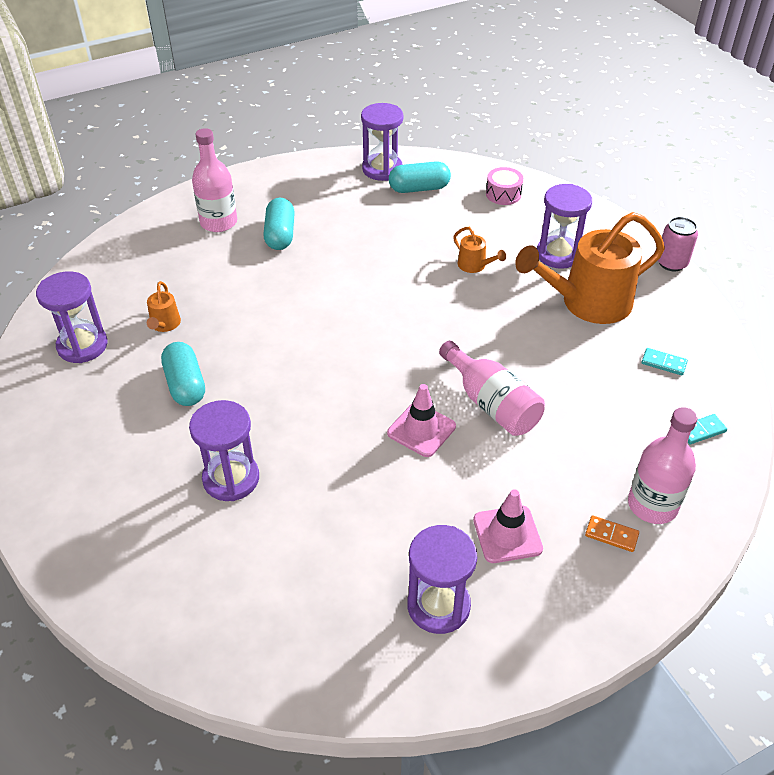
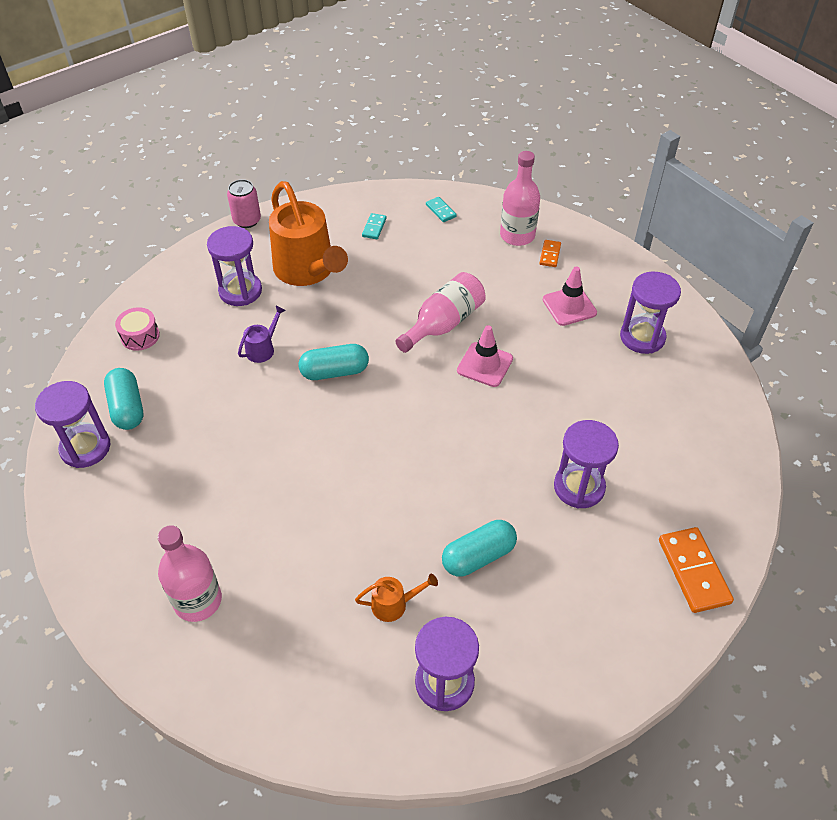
camera: 100 degrees left, 5 degrees up
turquoise capsule [263,198,295,250] -> turquoise capsule moved to [299,344,369,380]
orange watering can [453,227,506,273] -> purple watering can [238,306,286,363]
none -> orange domino [659,527,734,613]

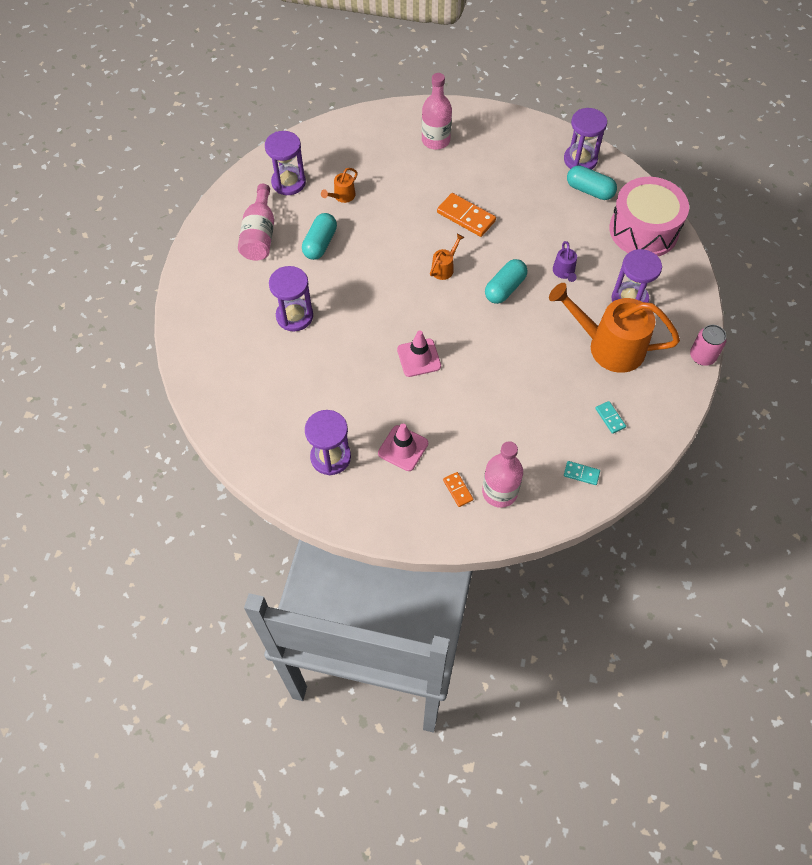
camera: 140 degrees right, 10 degrees up
pink drum [115,307,160,351] -> pink drum [609,177,689,256], size x2.30
pink bottle [396,272,486,353] -> pink bottle moved to [238,184,274,261]
orange domino [659,527,734,613] -> orange domino moved to [437,193,496,237]
none -> orange watering can [430,234,465,280]

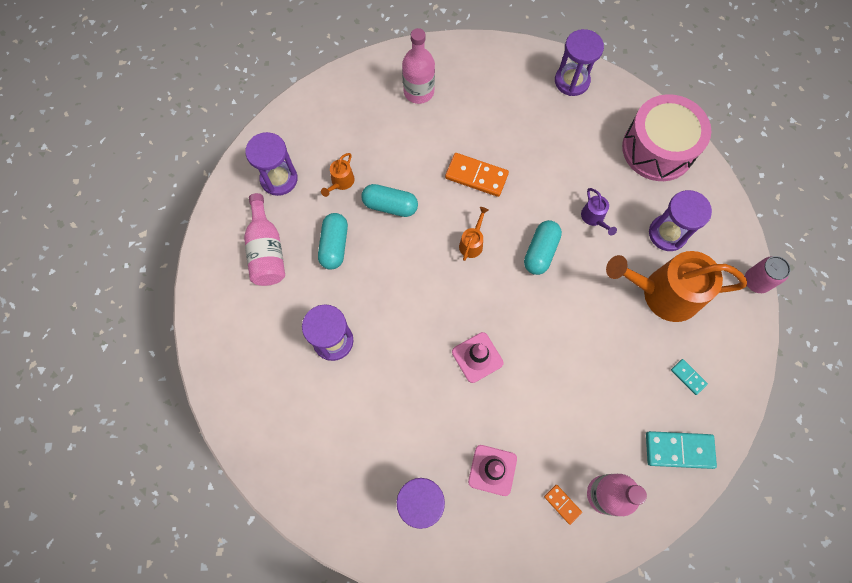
camera: 15 degrees left, 10 degrees up
turquoise domino [564,461,600,485] -> turquoise domino [646,431,717,469], size x1.88
turquoise capsule [567,165,617,200] -> turquoise capsule moved to [361,184,418,217]

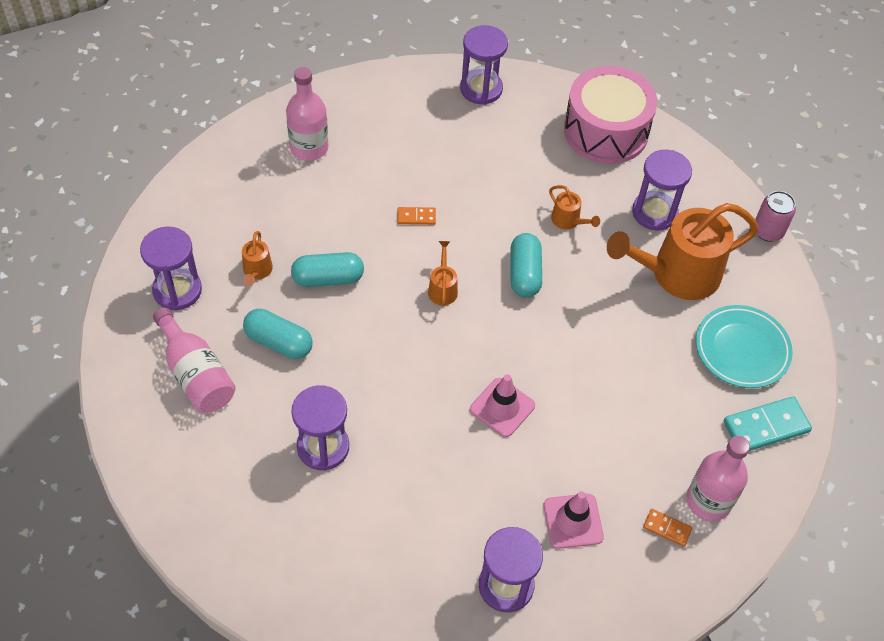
camera: 25 degrees left, 15 degrees down
turquoise capsule [318,213,348,270] -> turquoise capsule turned 45 degrees counterclockwise [243,309,313,359]
orange domino [445,153,509,197] -> orange domino [397,207,436,225], size x0.53
purple watering can [581,188,617,236] -> orange watering can [549,185,600,230]
turquoise domino [671,359,708,395] -> turquoise plate [696,305,793,388]

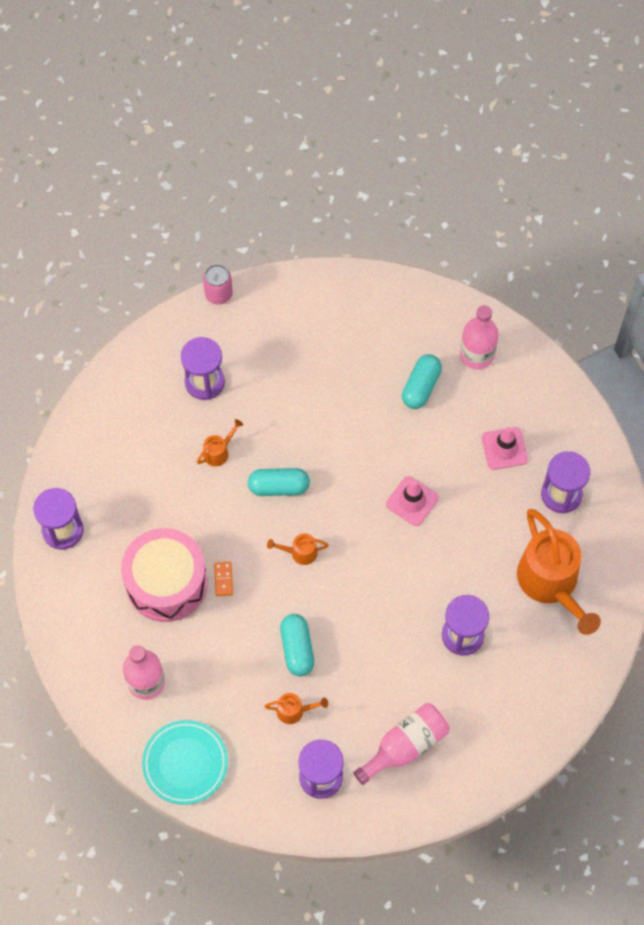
camera: 90 degrees left, 10 degrees up
turquoise capsule [243,309,313,359] -> turquoise capsule moved to [402,354,442,409]
pink drum [564,66,657,164] -> pink drum moved to [121,528,207,622]
orange watering can [607,203,759,300] -> orange watering can moved to [517,509,601,635]
orange domino [643,509,692,547] -> none
turquoise plate [696,305,793,388] -> turquoise plate moved to [142,720,228,805]
turquoise domino [723,396,812,451] -> none

